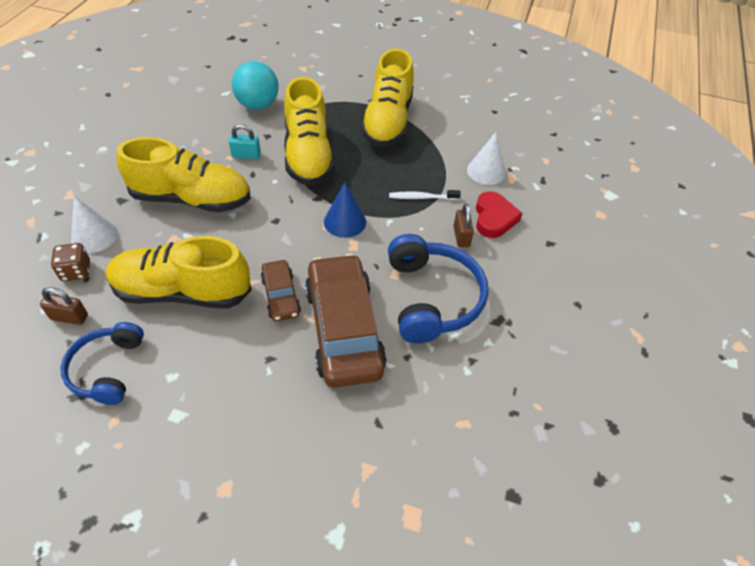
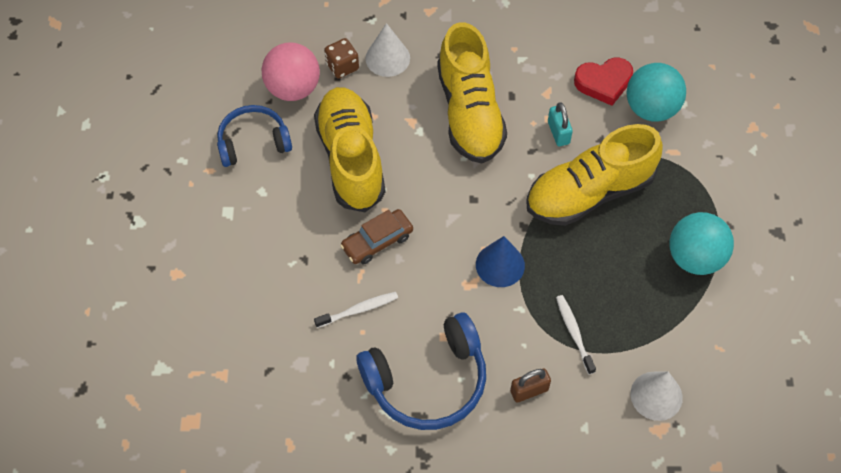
camera: 75 degrees right, 10 degrees up
brown padlock [40,287,88,325] -> pink ball [262,42,320,101]
brown car [305,254,387,388] -> white toothbrush [314,292,398,328]
yellow shoe [361,49,414,147] -> turquoise ball [669,212,734,275]
red heart [476,191,522,238] -> red heart moved to [574,58,633,106]

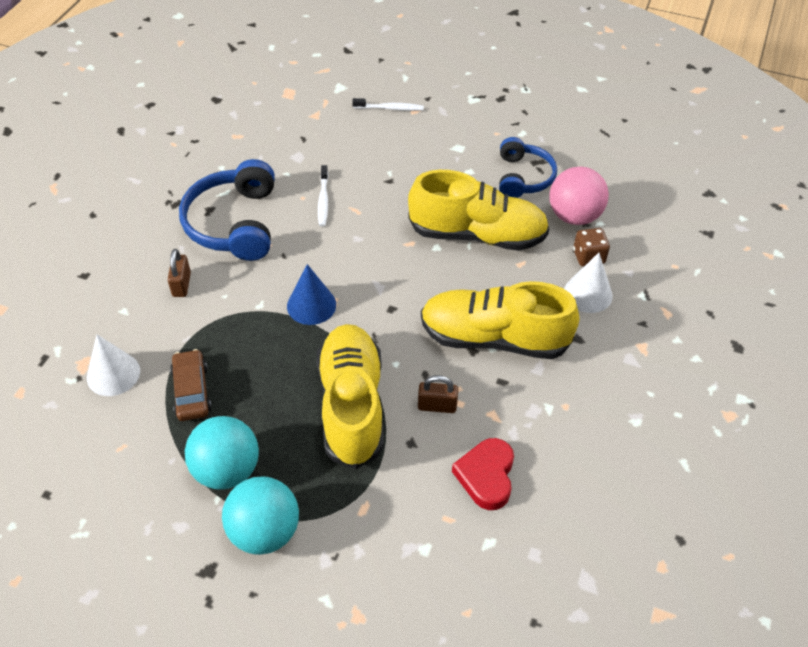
camera: 110 degrees right, 10 degrees down
brown car [340,209,413,265] -> brown car moved to [170,349,212,421]
turquoise padlock [548,102,573,146] -> brown padlock [418,375,458,413]
white toothbrush [556,295,596,375] -> white toothbrush moved to [352,98,424,111]
turquoise ball [627,63,686,122] -> turquoise ball moved to [222,476,299,555]

